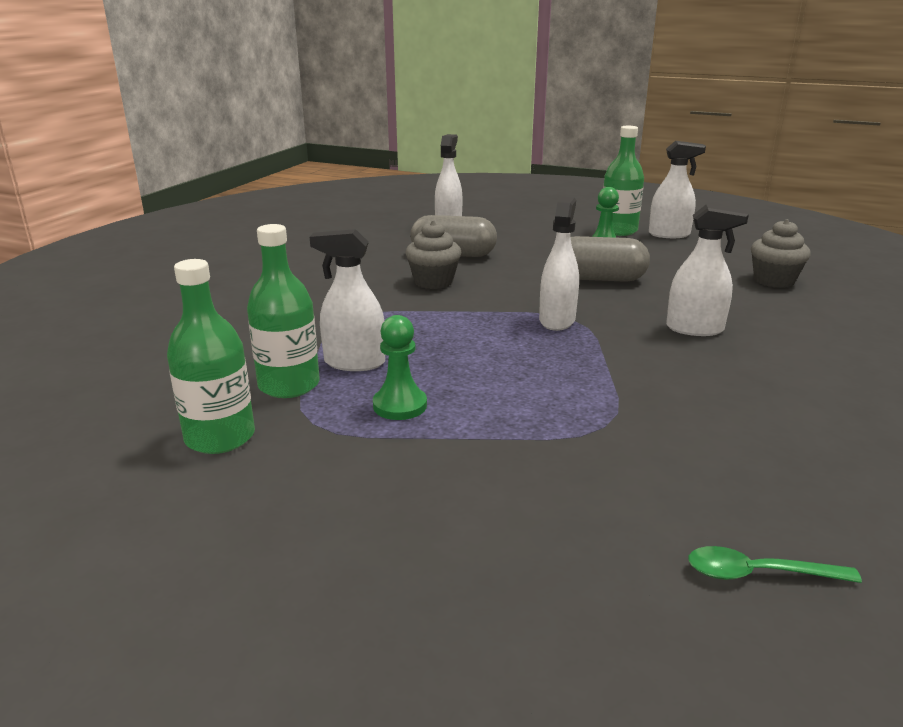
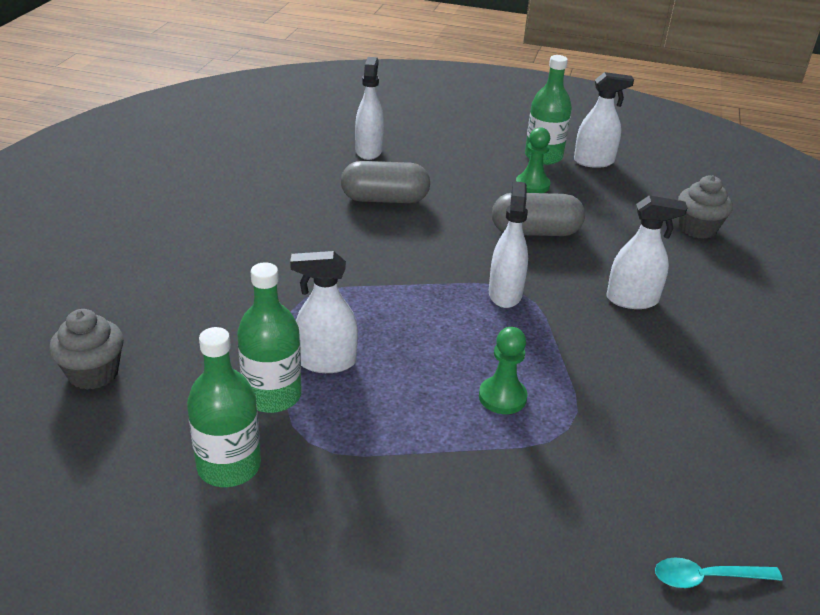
camera: 10 degrees left, 10 degrees up
green pawn [373,315,427,420] -> green pawn moved to [479,327,528,414]
grey cupcake [405,220,461,289] -> grey cupcake moved to [49,309,124,390]
green spoon [688,546,862,583] -> turquoise spoon [655,557,782,588]

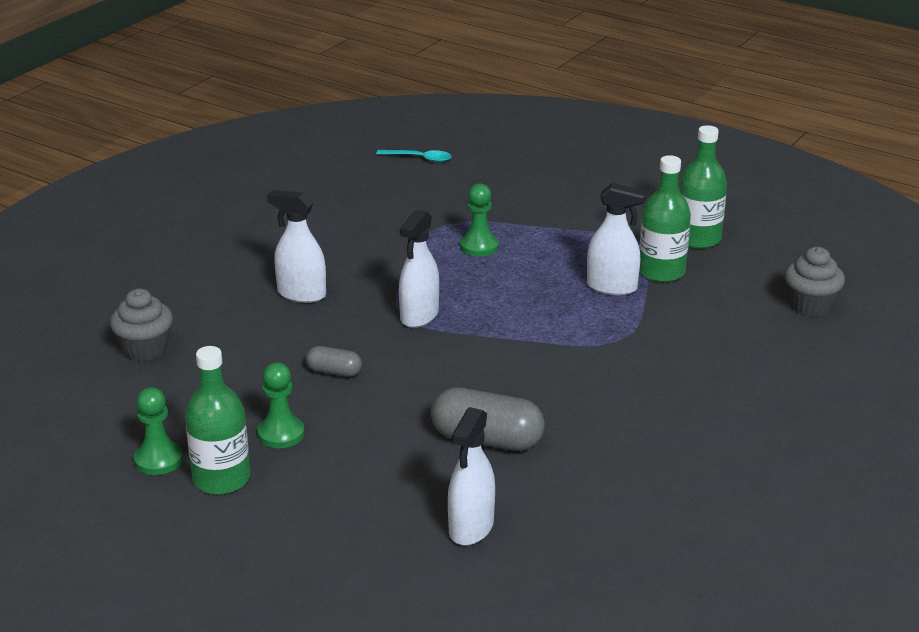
camera: 160 degrees left, 5 degrees down
grey capsule [492,193,585,236] -> grey capsule [306,346,362,377], size x0.53
white spray bottle [574,72,634,168] -> green pawn [134,387,183,475]

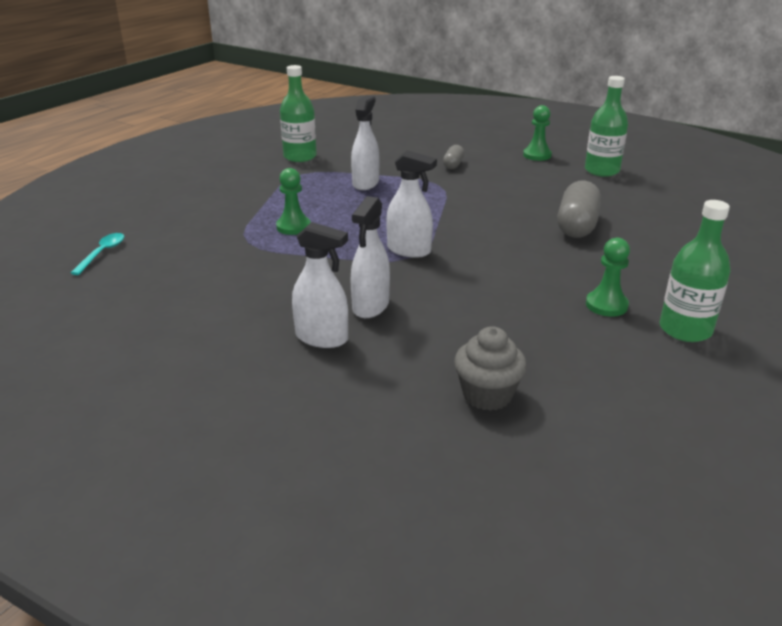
camera: 90 degrees left, 0 degrees up
green pawn [134,387,183,475] -> green pawn moved to [523,105,552,161]
grey capsule [306,346,362,377] -> grey capsule moved to [443,145,464,169]
white spray bottle [448,407,495,546] -> white spray bottle moved to [292,222,348,348]
green bottle [640,155,691,282] -> green bottle moved to [585,76,628,177]
grey cupcake [784,247,845,317] -> none

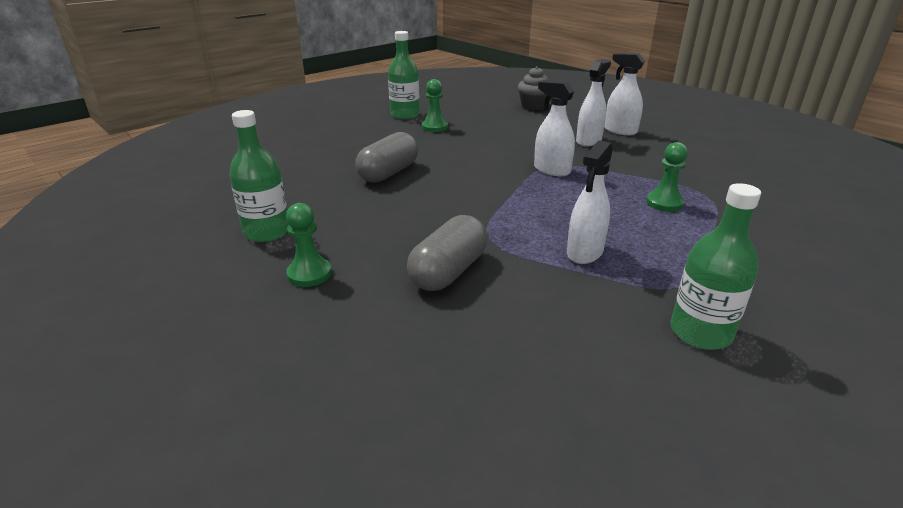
camera: 165 degrees left, 0 degrees up
turquoise spoon [71,233,124,275] -> none
grey capsule [443,145,464,169] -> grey capsule [407,215,487,291], size x1.88

